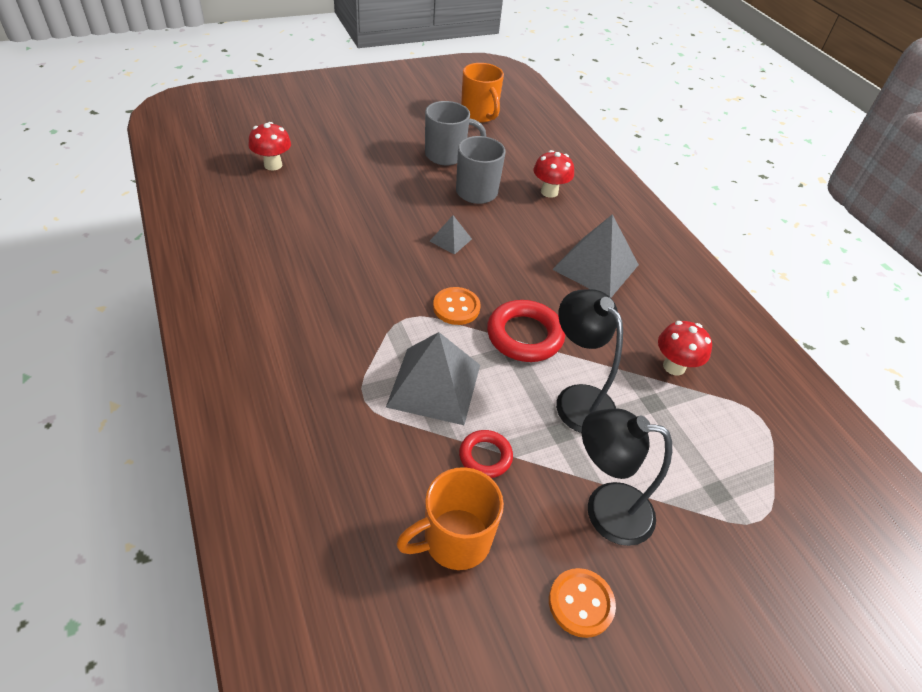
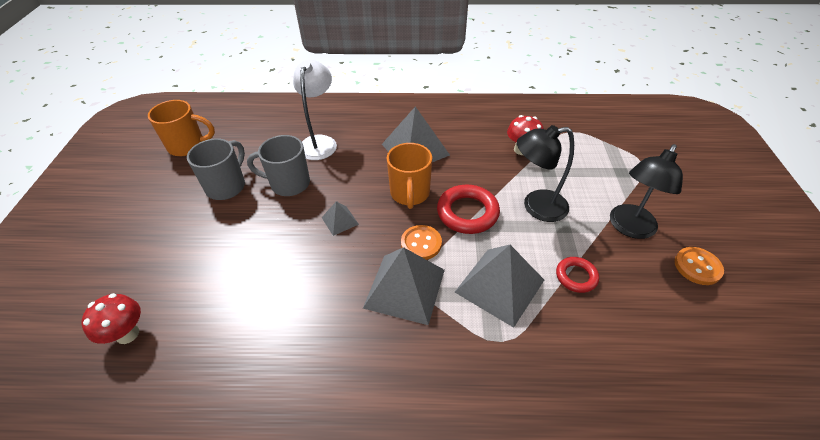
camera: 60 degrees left, 0 degrees up
orange mug [396,467,504,570] -> orange mug moved to [387,143,432,209]
red mushroom [533,150,574,198] -> white lamp [293,60,337,160]
none -> grey pyramid [363,247,445,325]

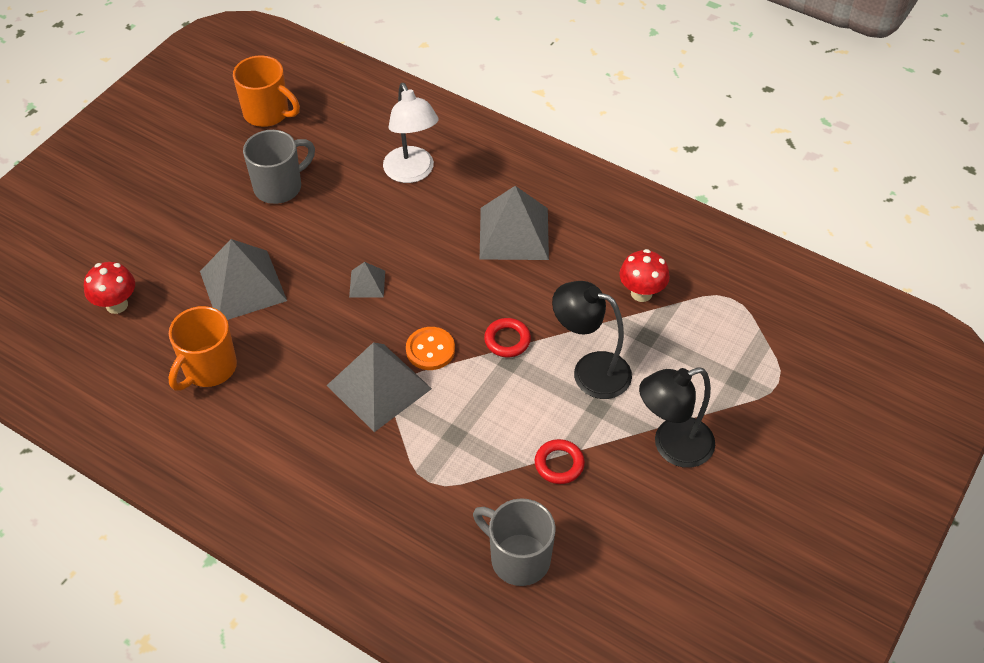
camera: 30 degrees right, 5 degrees up
grey mug [247,135,310,196] -> grey mug moved to [473,498,556,586]
white lamp [293,60,337,160] -> white lamp turned 120 degrees clockwise [383,83,439,183]
orange mug [387,143,432,209] -> orange mug moved to [168,306,237,391]
red ring [437,185,500,234] -> red ring [484,318,531,357], size x0.59
grey pyramid [455,245,544,328] -> grey pyramid moved to [200,239,287,320]
orange button [675,247,724,285] -> none

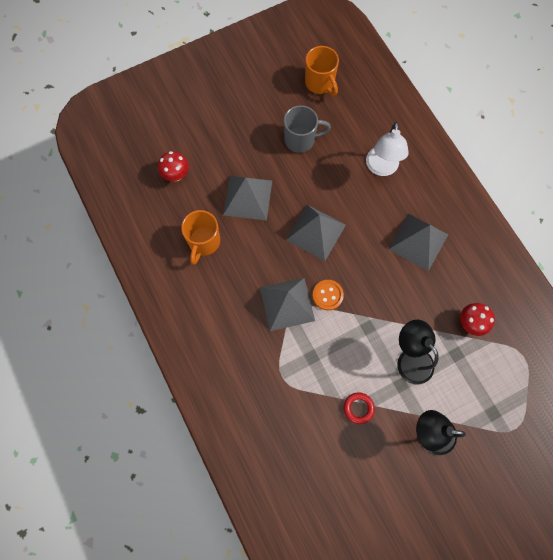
camera: 30 degrees right, 20 degrees up
orange mug [168,306,237,391] -> orange mug turned 45 degrees counterclockwise [181,210,220,265]
grey pyramid [349,262,385,297] -> grey pyramid [286,205,346,261], size x2.06
grey mug [473,498,556,586] -> none
red ring [484,318,531,357] -> none

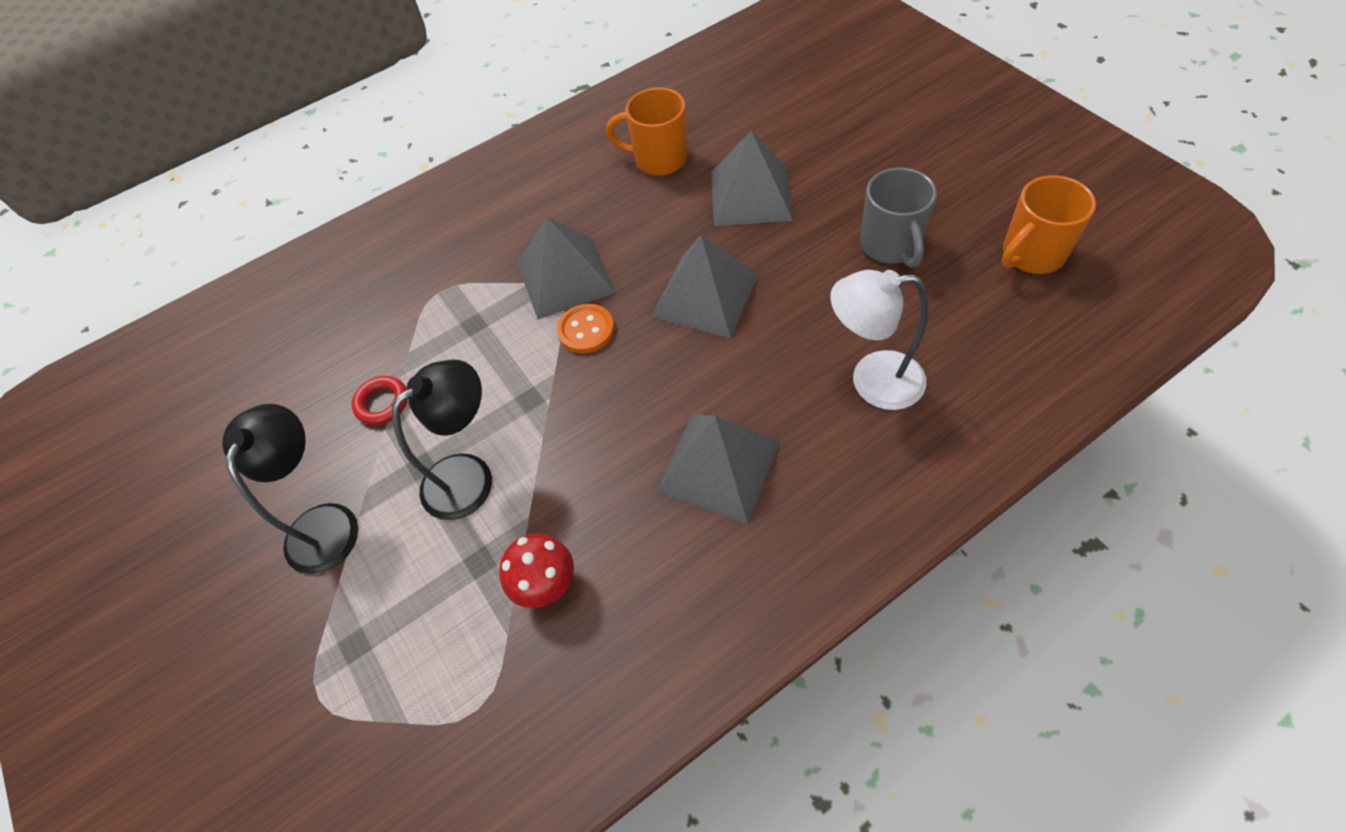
camera: 90 degrees right, 15 degrees down
red mushroom [158,151,189,181] -> none

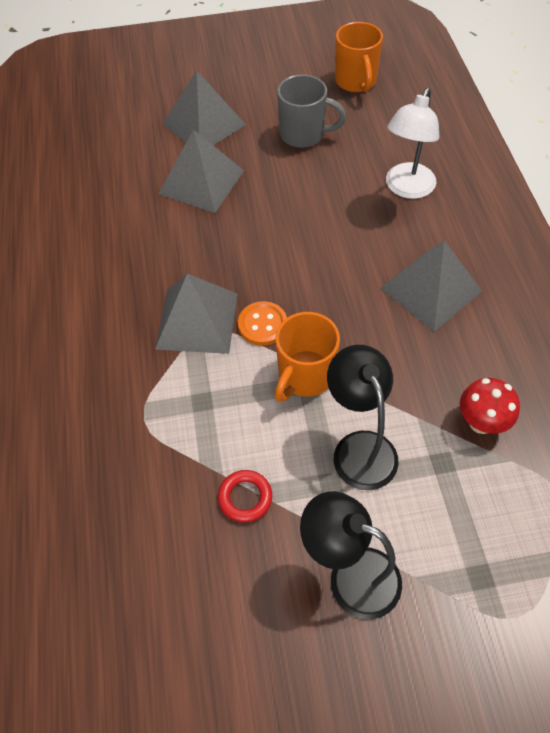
camera: 70 degrees left, 0 degrees up
orange mug [606,87,688,176] -> orange mug moved to [275,312,340,402]
grey pyramid [651,235,759,338] -> grey pyramid moved to [163,71,246,145]

